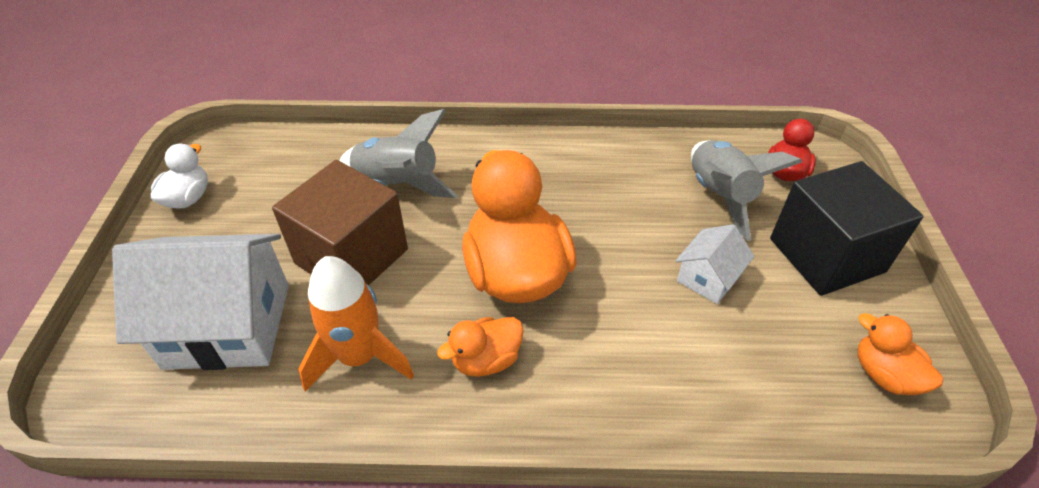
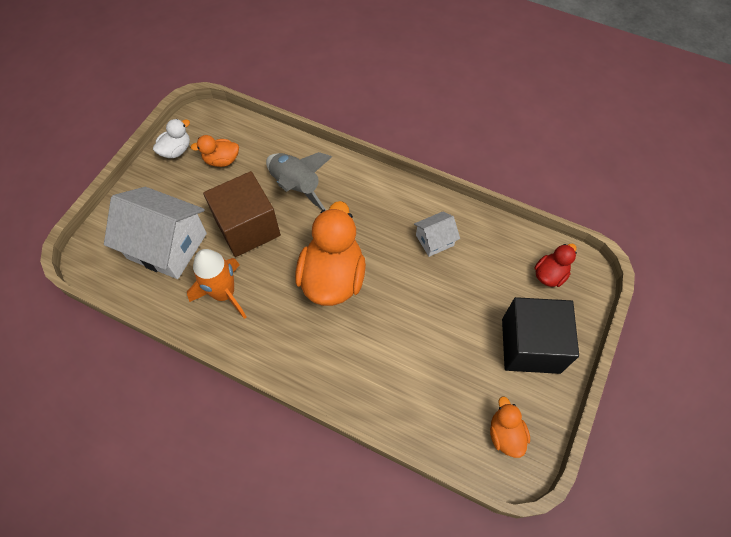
camera: 25 degrees right, 15 degrees up
orange duck [437,317,524,377] -> orange duck moved to [190,135,239,167]
white house [676,224,755,304] -> white house moved to [414,212,460,257]
grey rocket [691,140,802,241] -> none

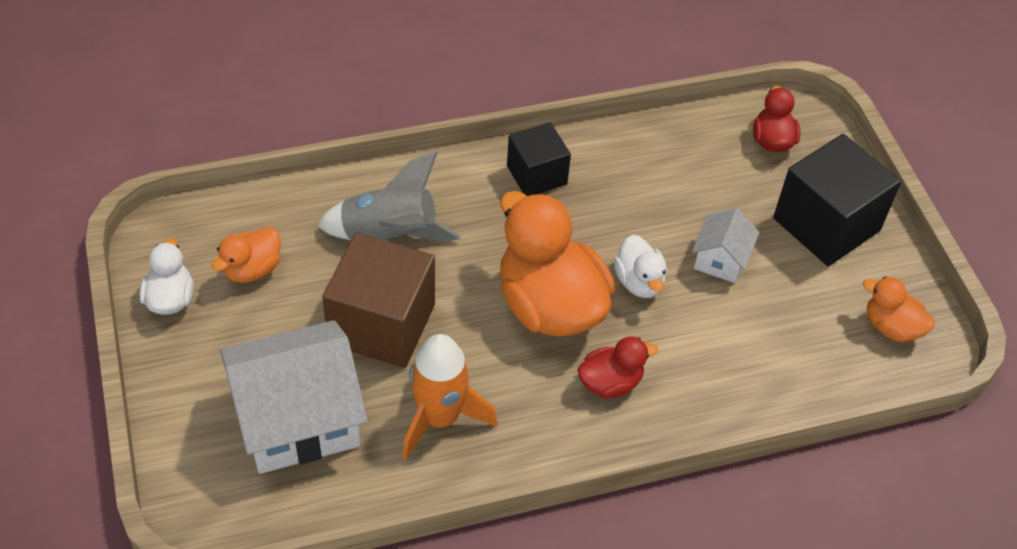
camera: 45 degrees left, 10 degrees down
white house [414,212,460,257] -> white house moved to [692,208,759,283]
none -> black cube [507,122,571,196]
none -> red duck [577,336,658,399]
none -> white duck [614,235,667,298]

